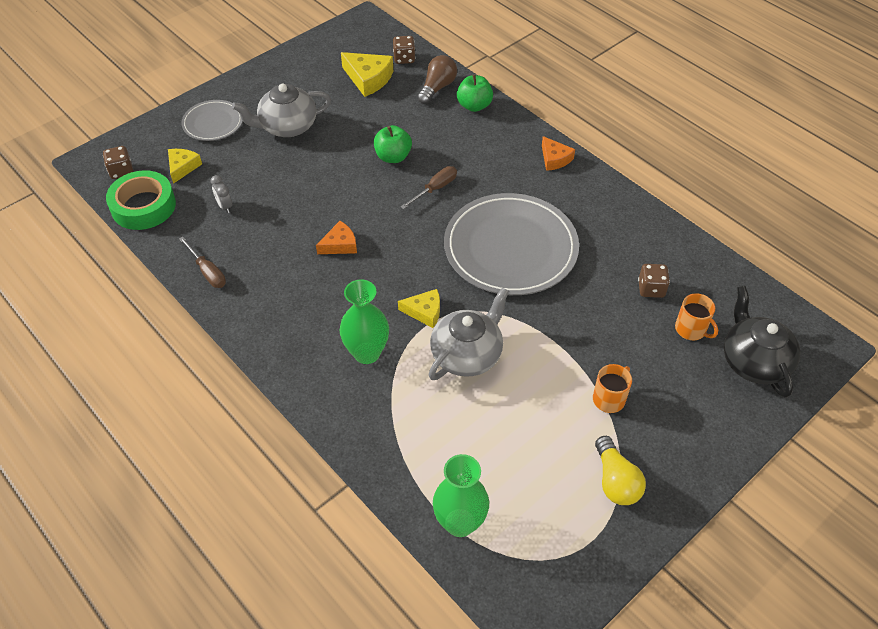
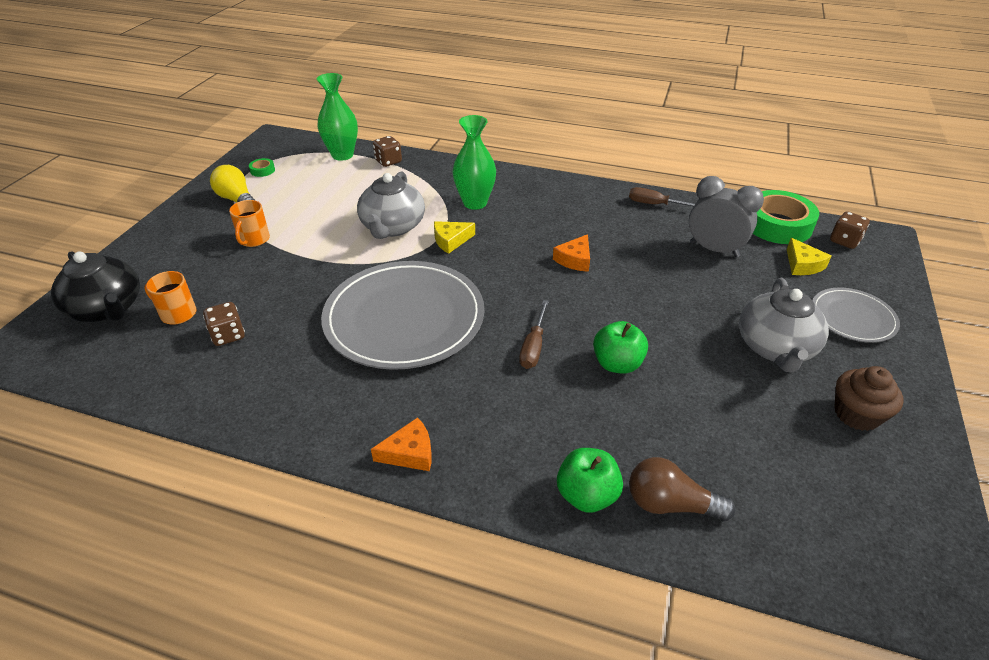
camera: 150 degrees right, 10 degrees down
grey clock [211,175,232,213] -> grey clock [689,176,764,257], size x2.03
grey teapot [232,84,331,137] -> grey teapot turned 150 degrees clockwise [739,278,829,373]
yellow cheese [341,52,393,97] -> none
brown dice [393,36,415,64] -> brown dice moved to [373,136,402,167]
brown light bulb [417,55,457,104] -> brown light bulb turned 105 degrees clockwise [629,457,735,521]
orange cheese [542,136,575,171] -> orange cheese turned 135 degrees clockwise [371,417,432,471]
none -> green tape [249,158,275,177]
none -> brown cupcake [834,366,903,431]

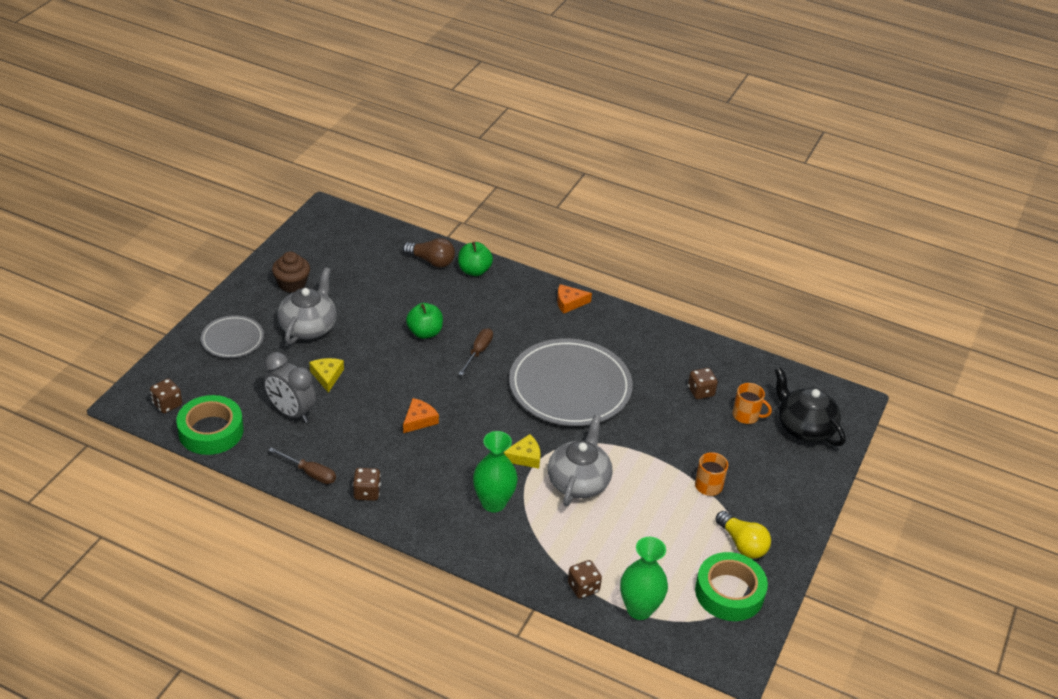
camera: 175 degrees left, 0 degrees up
green tape [249,158,275,177] -> green tape [695,552,768,621], size x2.47
yellow cheese [787,238,831,275] -> yellow cheese moved to [309,358,344,393]
none -> brown dice [353,468,381,501]

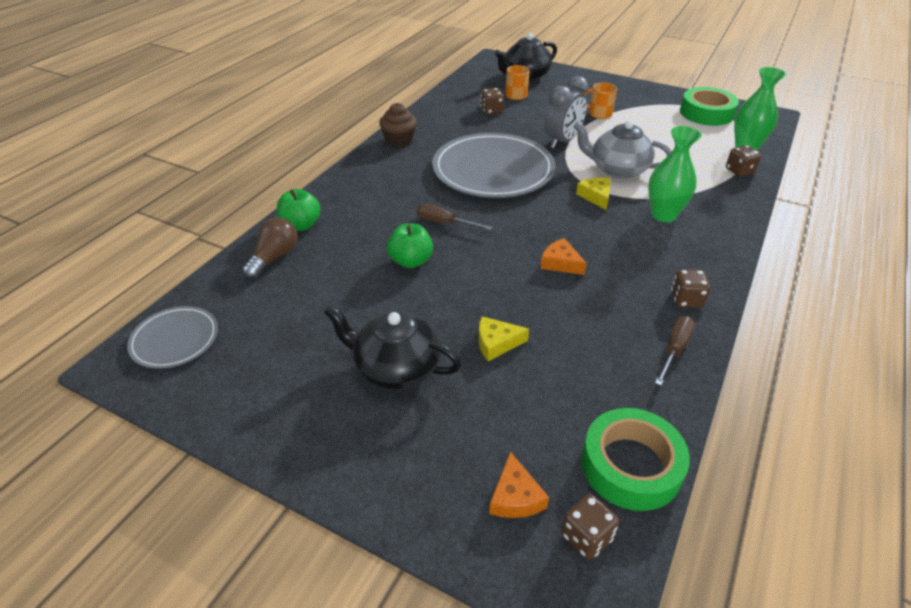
camera: 85 degrees left, 0 degrees up
grey plate [201,315,264,358] -> grey plate moved to [127,306,218,369]
grey clock [264,352,316,423] -> grey clock moved to [545,76,589,148]
brown cupcake [272,251,310,293] -> brown cupcake moved to [379,103,417,147]
grey teapot [277,267,337,345] -> black teapot [324,305,461,390]
orange cheese [557,284,592,314] -> orange cheese moved to [489,452,549,518]
yellow light bulb [715,511,771,559] -> none

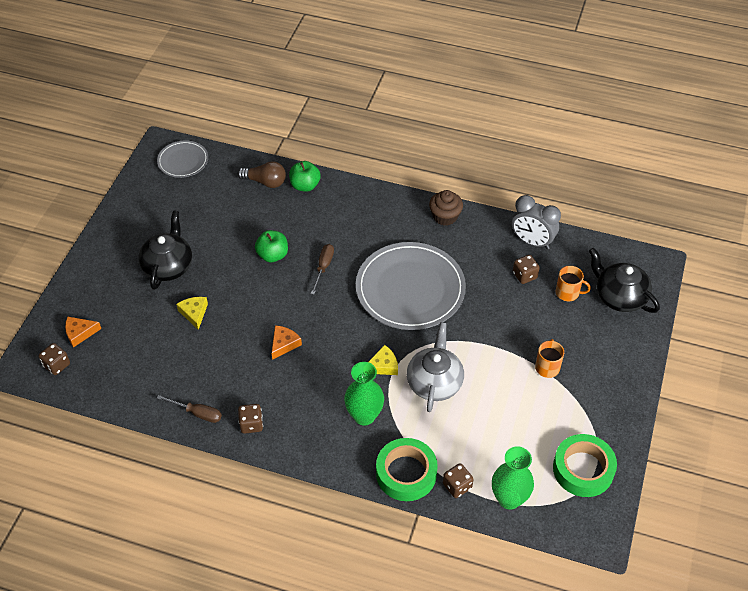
camera: 80 degrees right, 10 degrees up
grey clock [545,76,589,148] -> grey clock moved to [512,195,561,249]
green tape [582,408,690,511] -> green tape moved to [376,438,438,501]

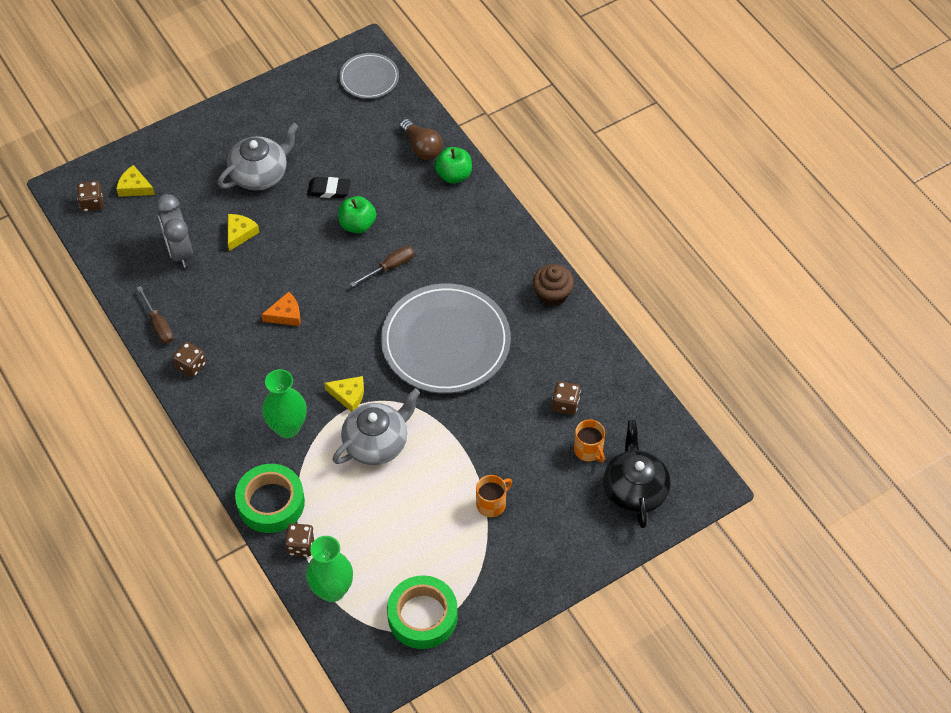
camera: 40 degrees right, 5 degrees up
orange cheese [65,317,101,348] -> yellow cheese [117,165,155,197]
black teapot [139,210,192,290] -> grey teapot [218,123,298,191]
grey clock [512,195,561,249] -> grey clock moved to [156,194,193,268]
none -> black eraser [307,177,351,198]

